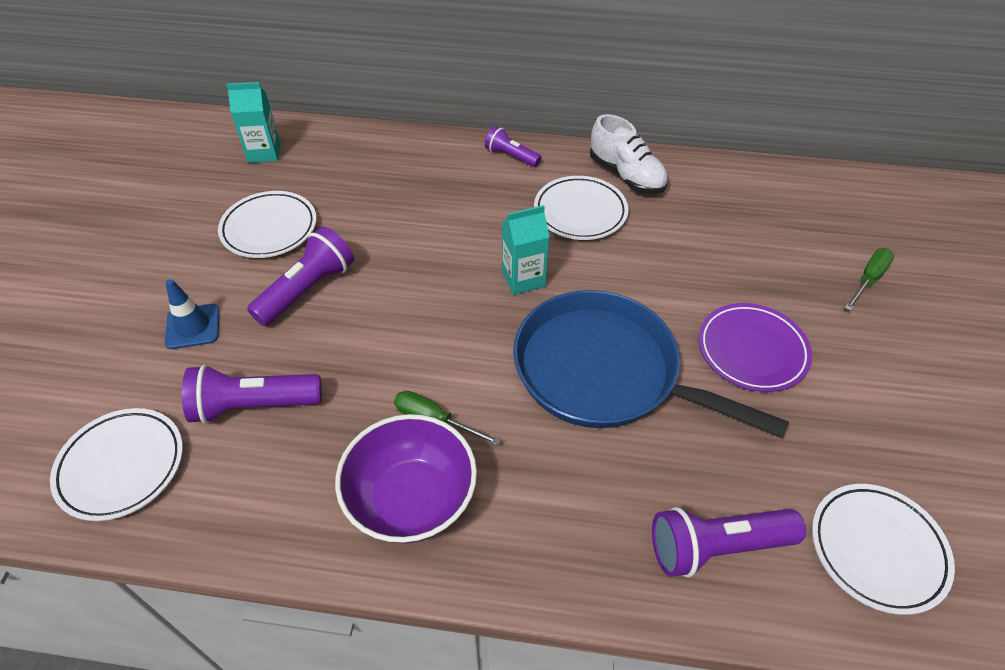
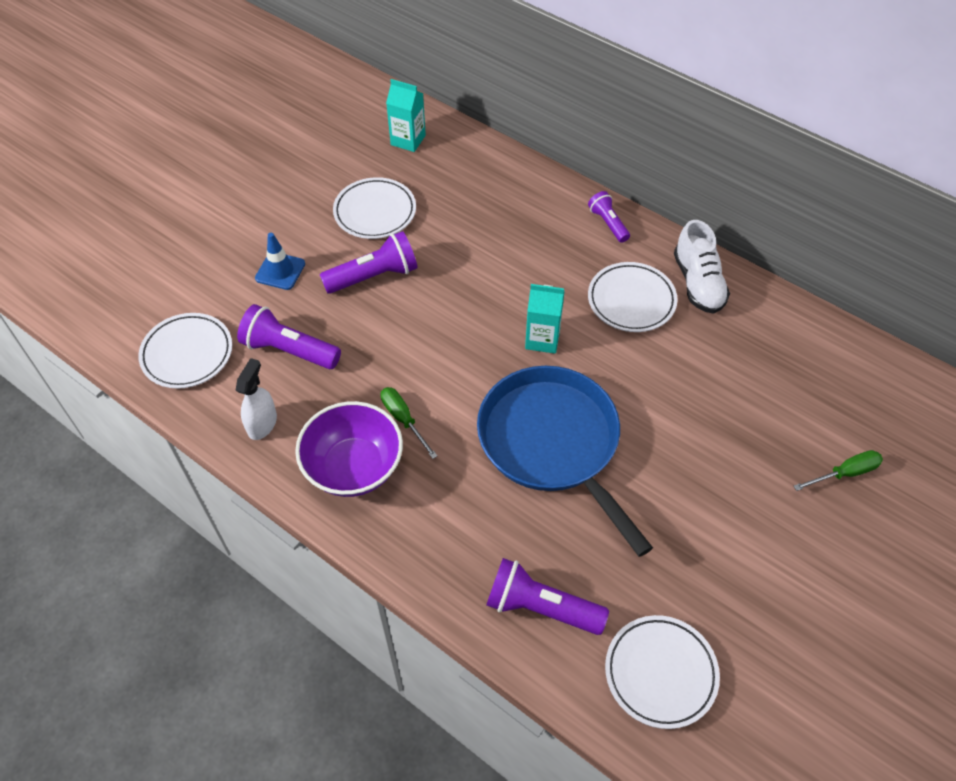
camera: 30 degrees right, 5 degrees up
purple plate [698,303,812,392] -> none
none -> white spray bottle [236,358,277,440]

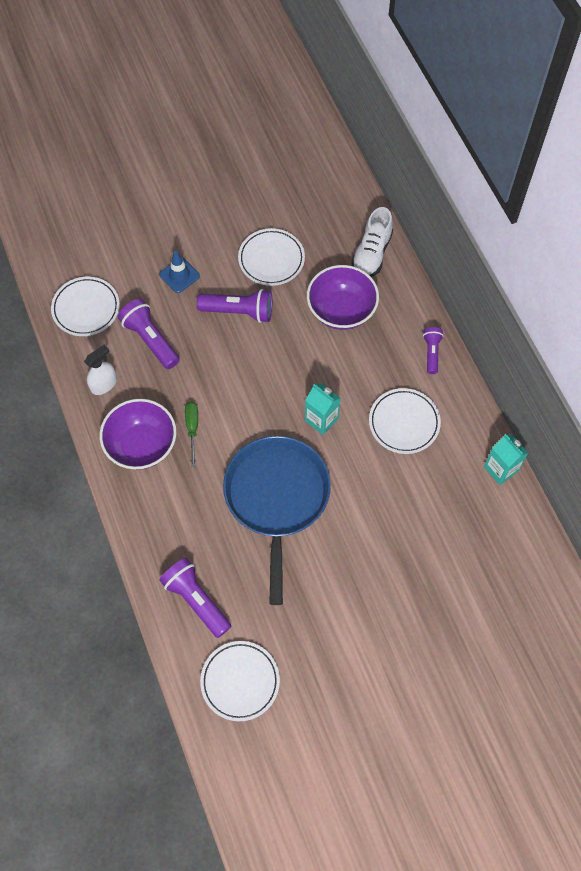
camera: 30 degrees right, 10 degrees up
turquoise carton [386,79,426,152] -> turquoise carton moved to [484,434,528,485]
white shoe [674,220,730,314] -> white shoe moved to [351,207,393,277]
green screwdriver [794,450,883,491] -> none
none -> purple bowl [307,265,379,330]

